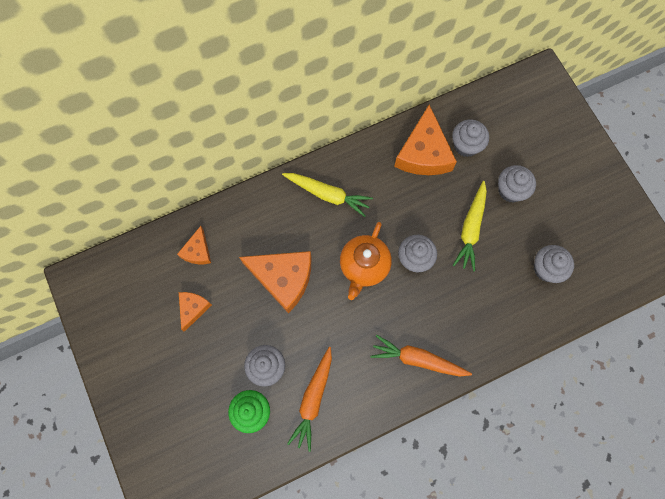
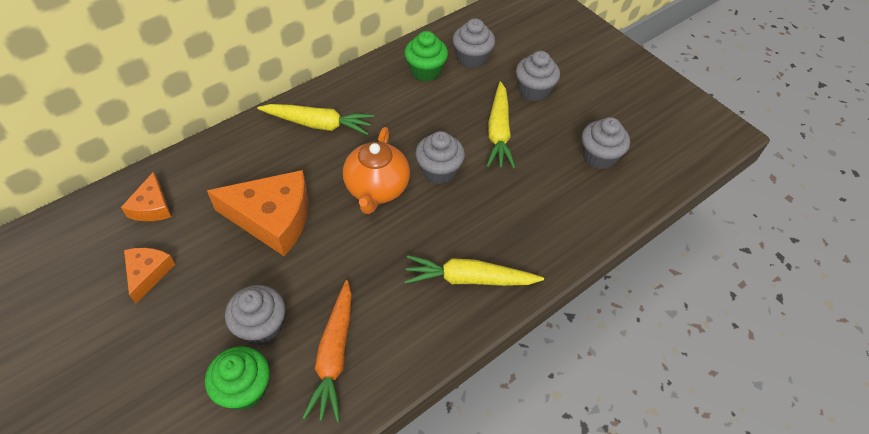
camera: 15 degrees left, 20 degrees down
orange carrot [371,335,472,377] -> yellow carrot [404,255,544,286]
orange cheese [394,105,457,175] -> green cupcake [404,31,448,82]

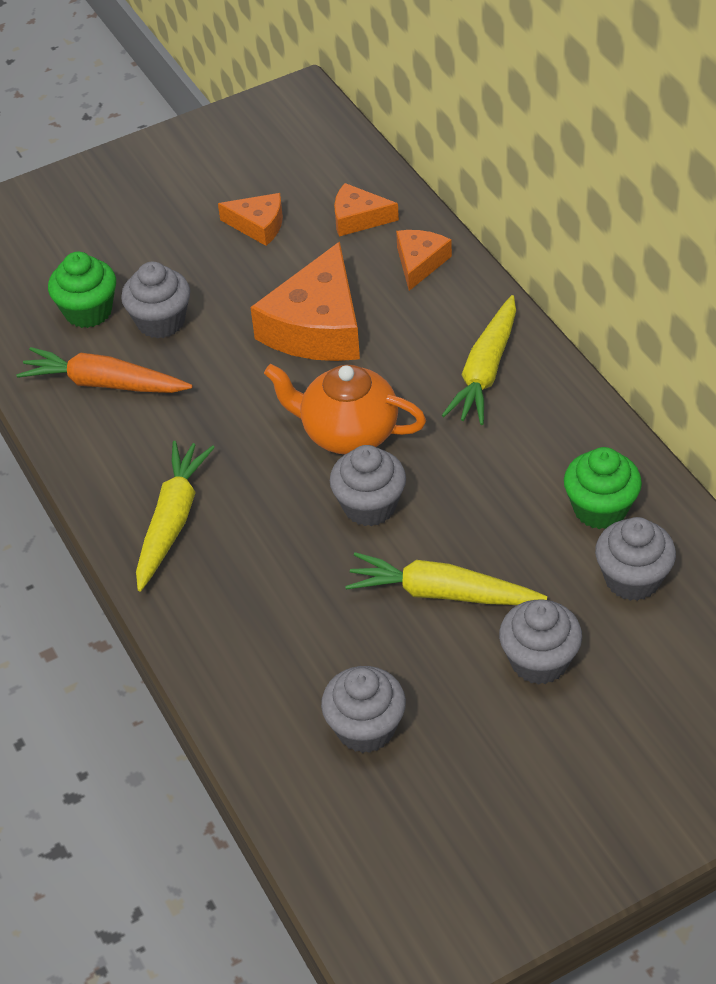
camera: 105 degrees right, 5 degrees down
none -> orange cheese [396,230,452,291]

